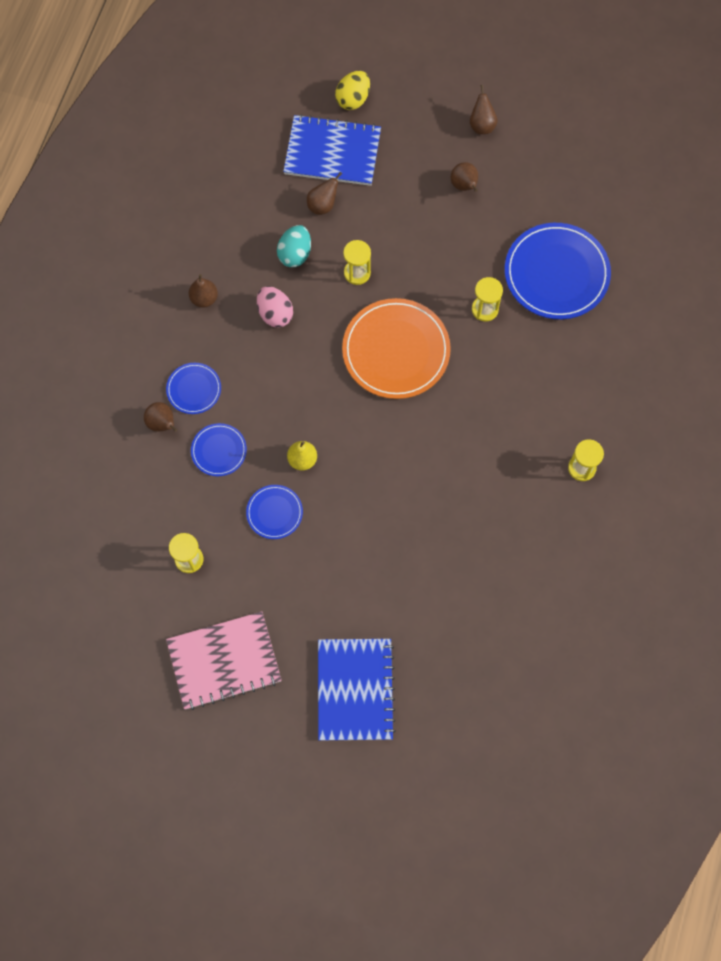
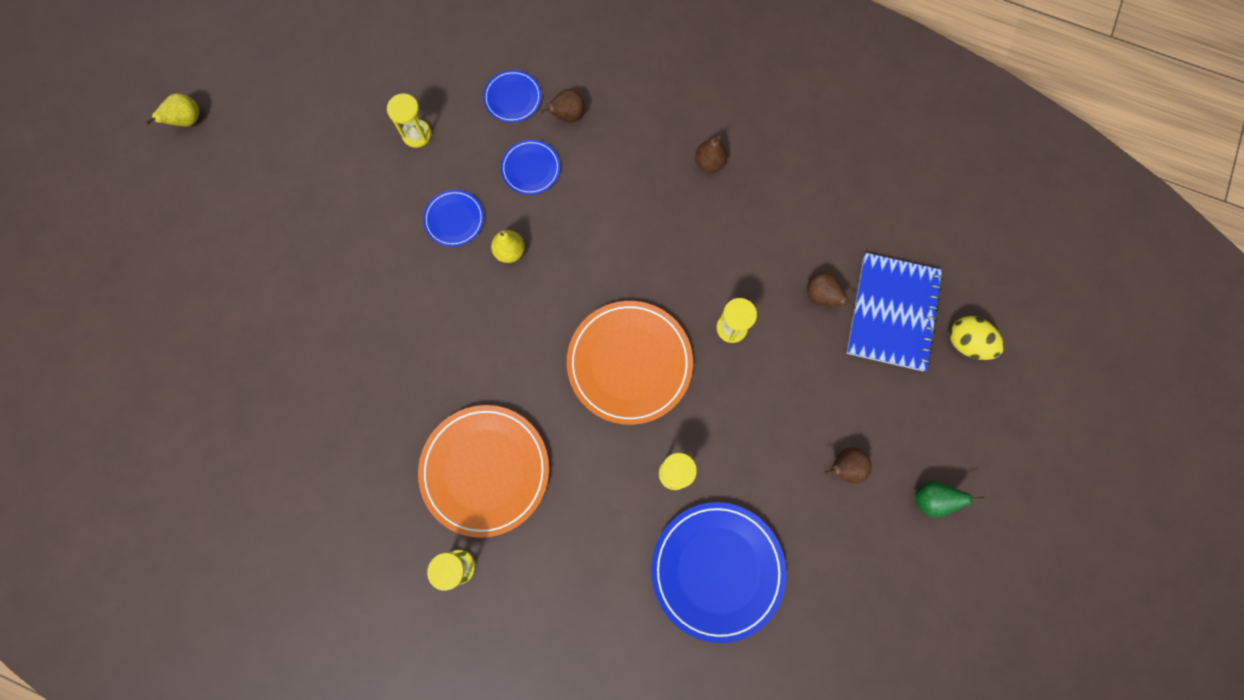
camera: 95 degrees right, 5 degrees up
blue plate [166,363,221,414] -> blue plate moved to [483,70,542,123]
pink notebook [166,611,282,710] -> none
pink egg [257,286,293,328] -> none
turquoise egg [277,225,311,267] -> none
blue notebook [318,639,396,740] -> none
brown pear [470,85,498,134] -> green pear [916,481,985,518]
none -> yellow pear [145,93,199,126]
none -> orange plate [418,405,549,538]

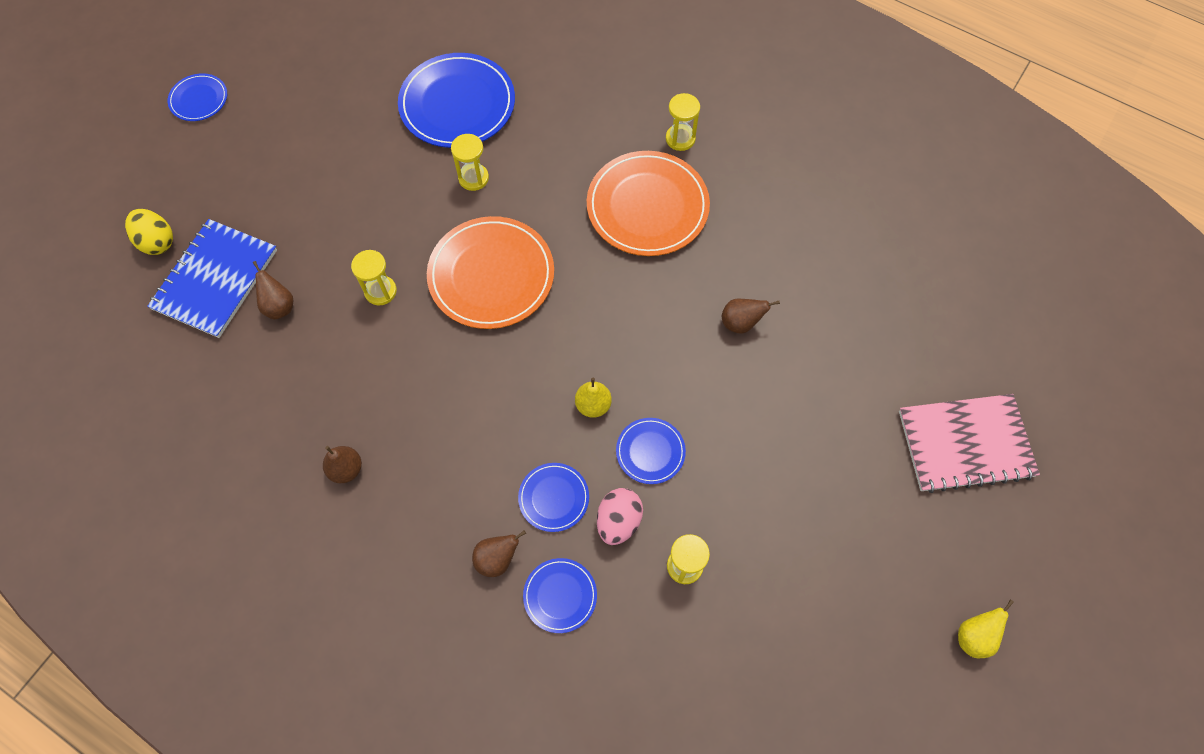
camera: 170 degrees left, 10 degrees down
brown pear [825,447,872,483] -> brown pear moved to [722,299,780,333]
green pear [916,481,985,518] -> none
none -> blue plate [168,73,227,121]
none -> pink egg [597,488,643,545]
none -> pink notebook [899,394,1040,493]

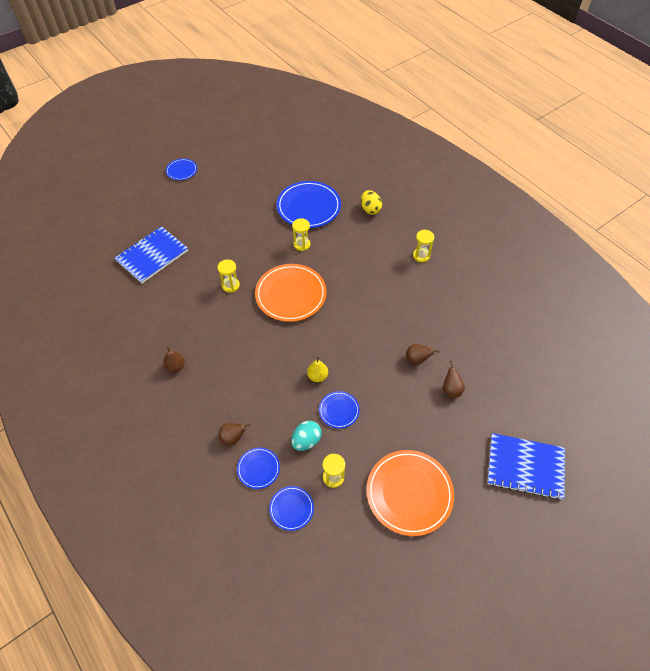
camera: 20 degrees right, 10 degrees down
yellow egg [125,209,173,255] -> yellow egg moved to [361,190,382,215]
brown pear [253,261,293,320] -> brown pear moved to [443,361,465,398]
blue plate [518,463,589,532] -> blue plate moved to [269,486,314,531]
orange plate [587,151,710,256] -> orange plate moved to [366,450,454,536]
pink egg [597,488,643,545] -> turquoise egg [291,421,322,451]
pink notebook [899,394,1040,493] -> blue notebook [487,433,565,500]
yellow pear [958,600,1014,658] -> none

